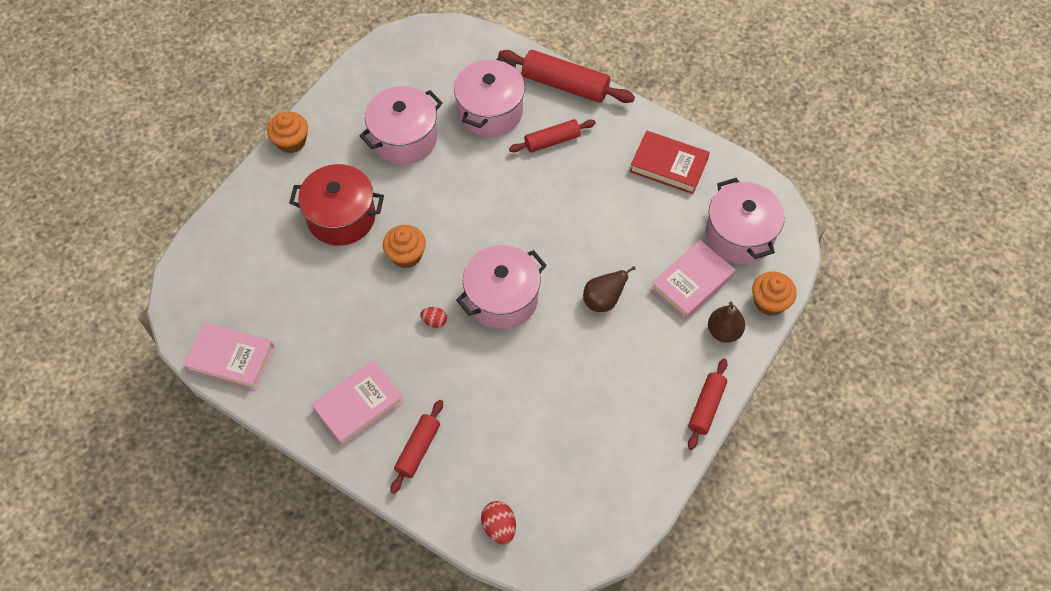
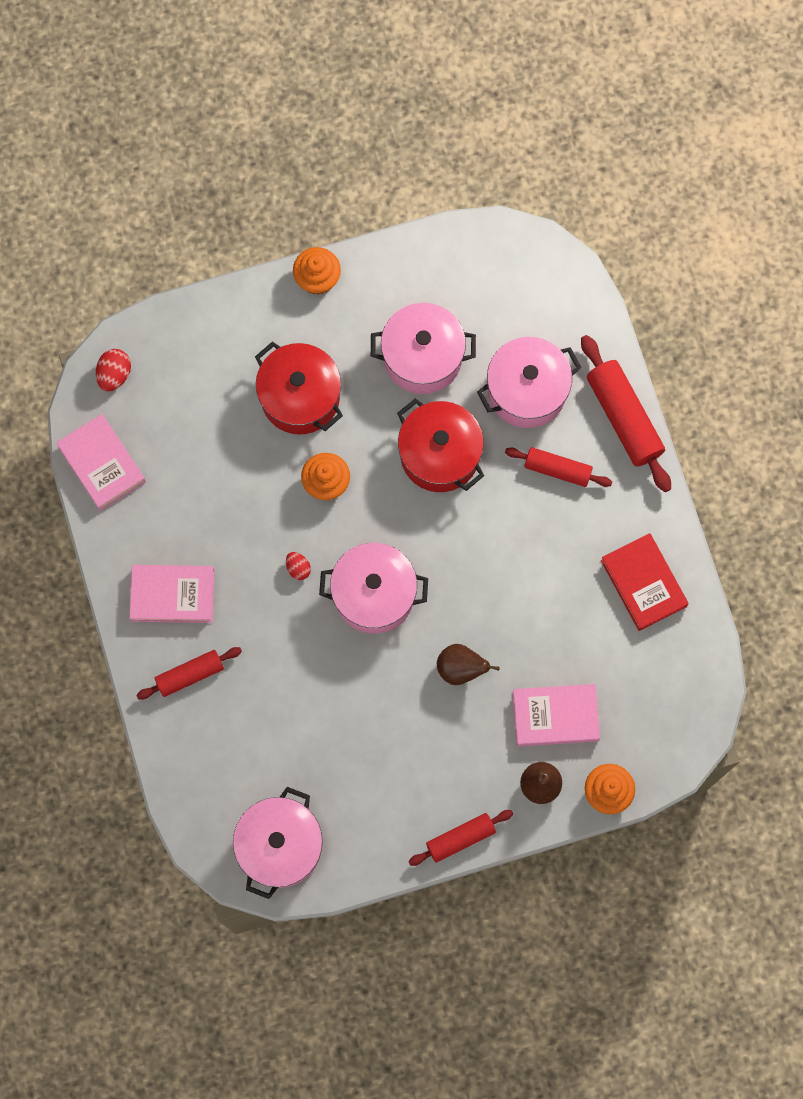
camera: 40 degrees right, 15 degrees up
red egg [481,501,516,544] -> red egg moved to [96,349,131,391]
pink pot [705,178,785,264] -> pink pot moved to [233,787,323,899]
none -> red pot [397,398,484,492]

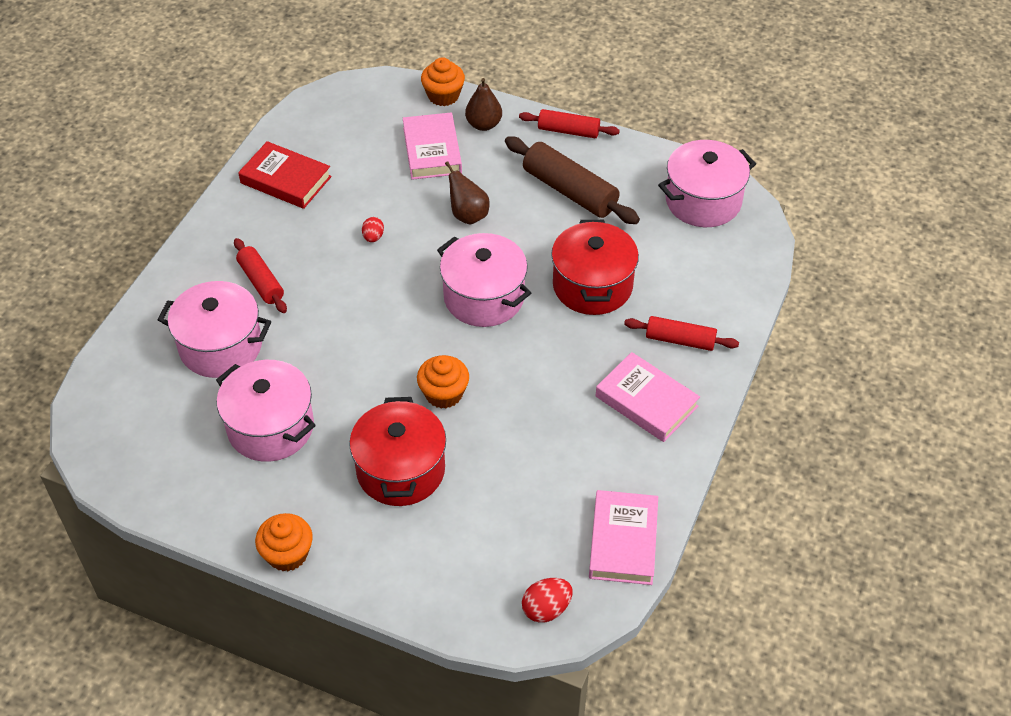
camera: 140 degrees left, 25 degrees down
red egg [286,552,311,580] -> red egg moved to [362,217,384,242]
red pot [397,398,484,492] -> red pot moved to [551,220,639,315]
pink book [513,684,600,747] -> pink book turned 45 degrees clockwise [403,113,462,180]
red rolling pin [581,335,671,492] -> none
red book [601,533,689,631] -> red book turned 75 degrees counterclockwise [238,141,332,209]
none -> brown rolling pin [505,136,640,224]

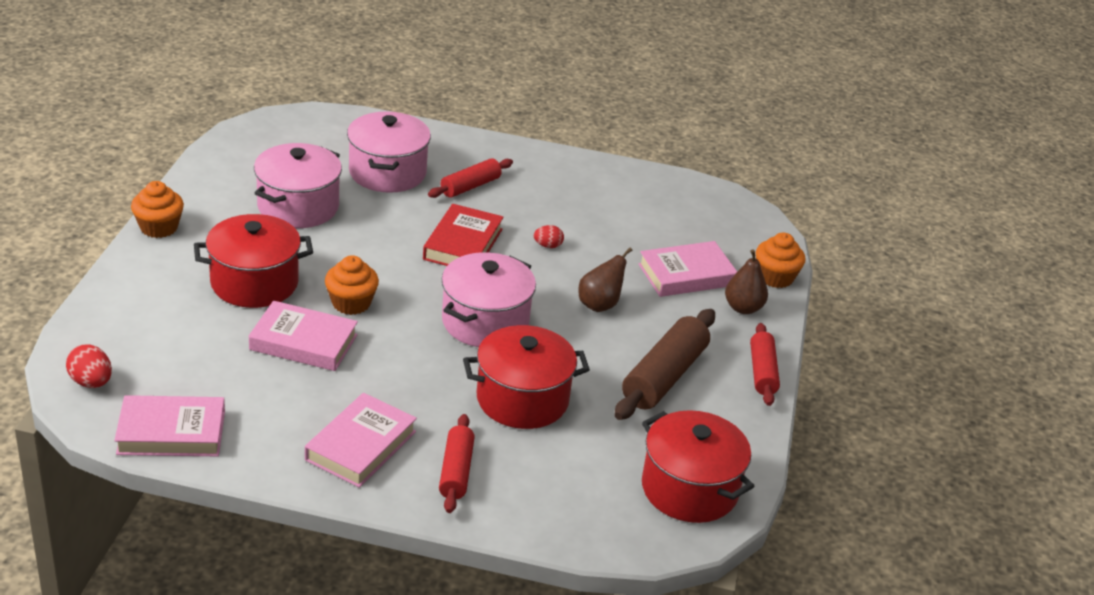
camera: 75 degrees right, 15 degrees down
red book [238,141,332,209] -> red book moved to [423,204,504,266]
pink pot [658,140,756,227] -> red pot [642,410,754,523]
none -> pink book [249,301,358,371]

